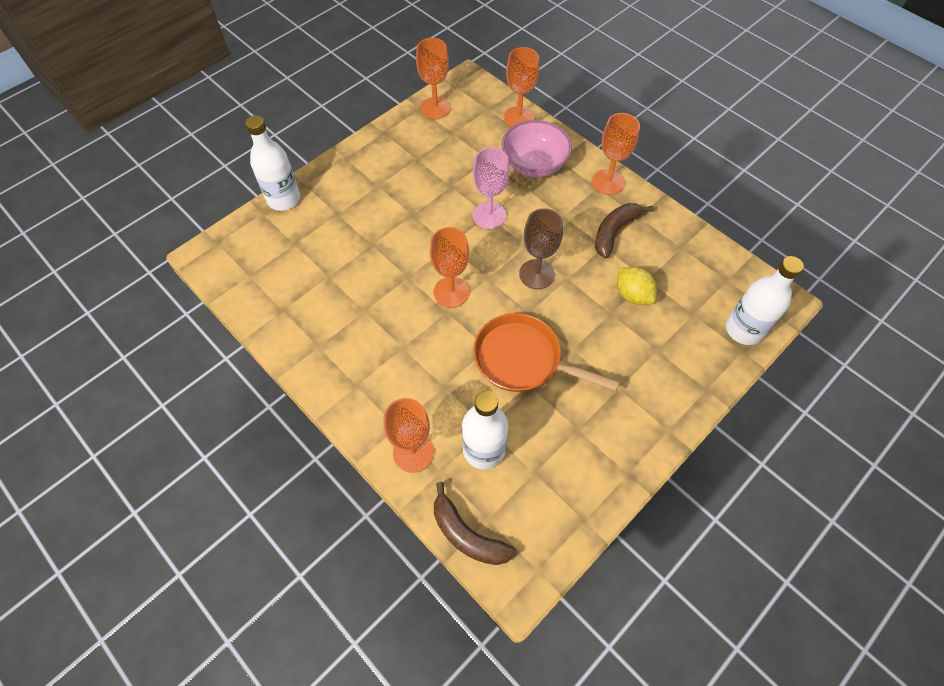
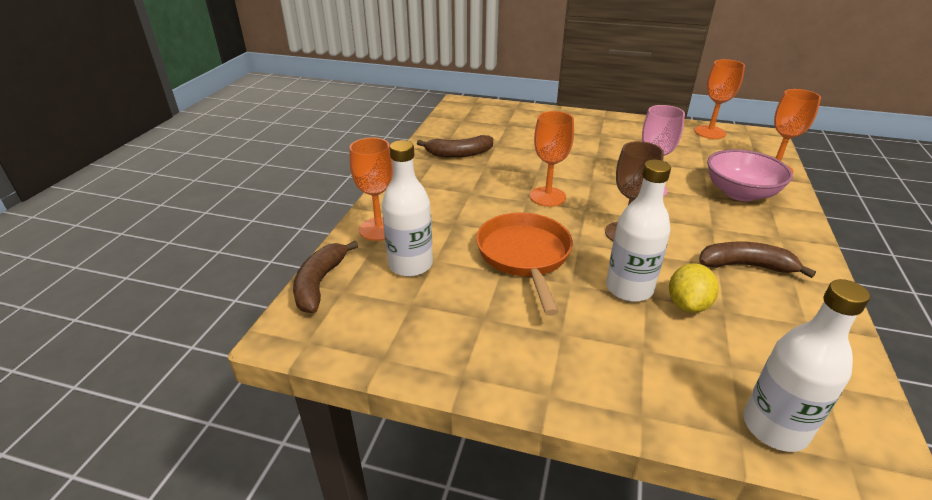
camera: 60 degrees right, 25 degrees down
white bottle [245,115,300,211] -> white bottle moved to [606,160,671,302]
orange goblet [592,113,640,195] -> none
none -> brown banana [417,135,493,158]

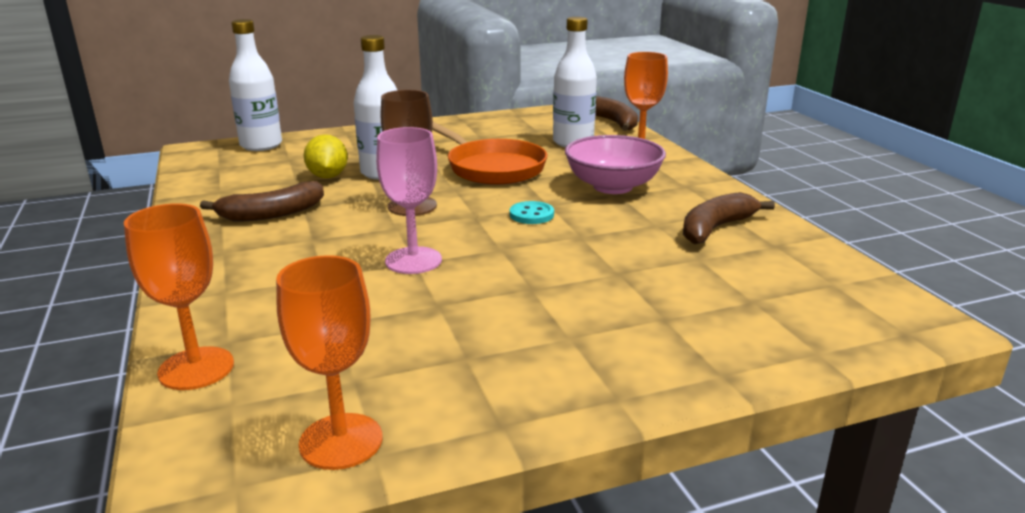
camera: 145 degrees right, 10 degrees down
orange goblet [530,111,574,207] -> turquoise button [510,201,554,224]
pink bowl [707,149,793,201] -> pink bowl moved to [565,135,666,194]

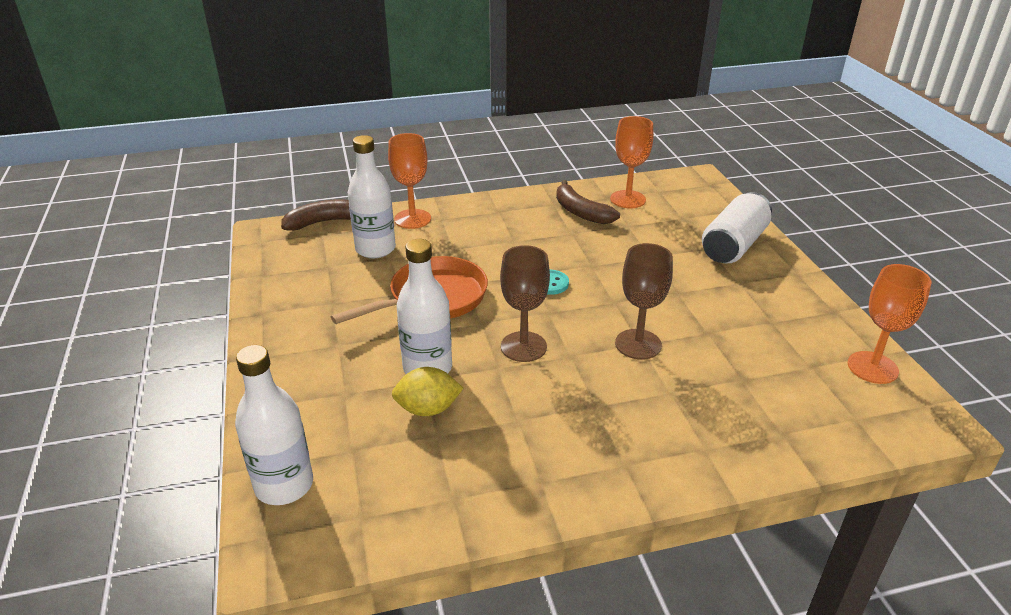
camera: 85 degrees left, 10 degrees up
orange goblet [124,203,234,390] -> orange goblet moved to [610,116,653,208]
brown banana [200,181,324,221] -> none
pink goblet [376,127,442,274] -> brown goblet [615,243,673,360]
pink bowl [565,135,666,194] -> none
none -> white can [702,192,772,264]

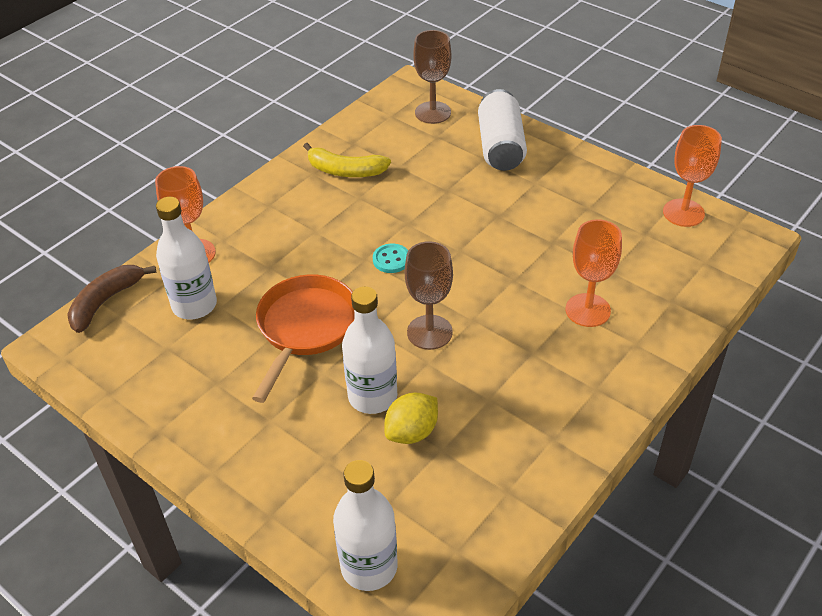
camera: 35 degrees left, 10 degrees up
brown banana [556,180,620,224] -> yellow banana [303,143,391,177]
orange goblet [610,116,653,208] -> orange goblet moved to [566,219,622,327]
brown goblet [615,243,673,360] -> brown goblet moved to [413,30,451,124]

